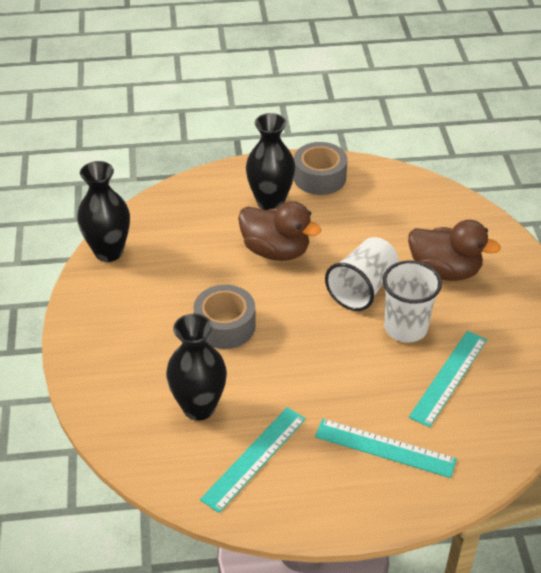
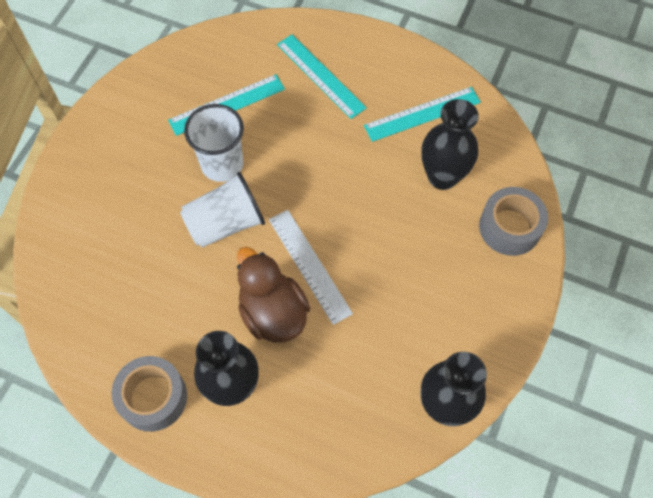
camera: 150 degrees left, 20 degrees up
grey tape [193,285,256,349] -> grey tape moved to [479,187,548,256]
brown duck [408,220,501,281] -> none
none -> white ruler [269,210,353,325]

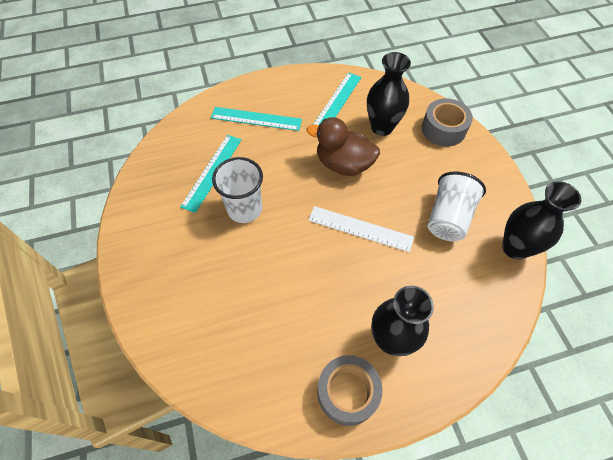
camera: 40 degrees left, 5 degrees down
white cup [180,172,265,248] -> white cup moved to [428,171,486,241]
brown duck [237,247,310,343] -> brown duck moved to [307,117,380,176]

